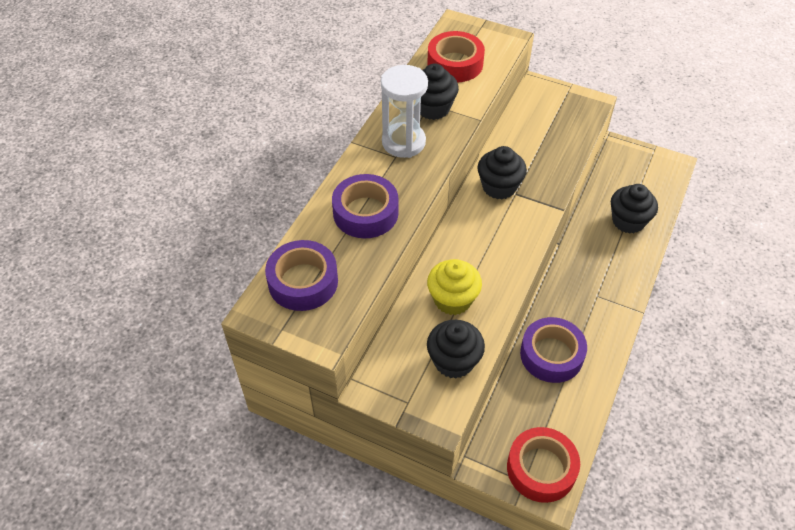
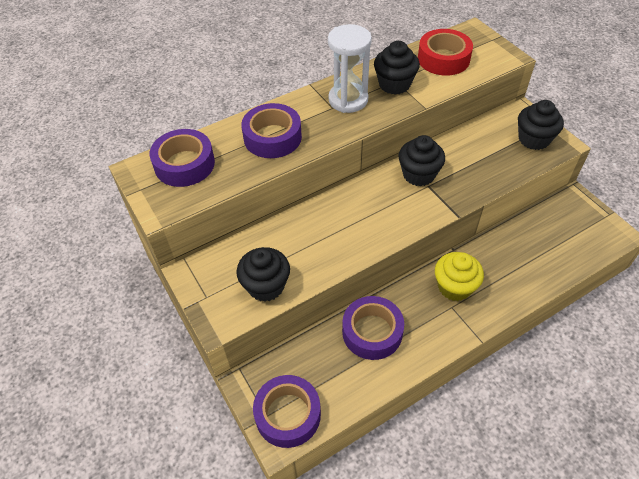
camera: 35 degrees right, 0 degrees up
yellow cupcake [427,259,482,315] -> yellow cupcake moved to [435,252,484,301]
red tape [507,427,580,503] -> purple tape [253,375,321,448]
black cupcake [611,184,658,233] -> black cupcake moved to [518,100,564,150]

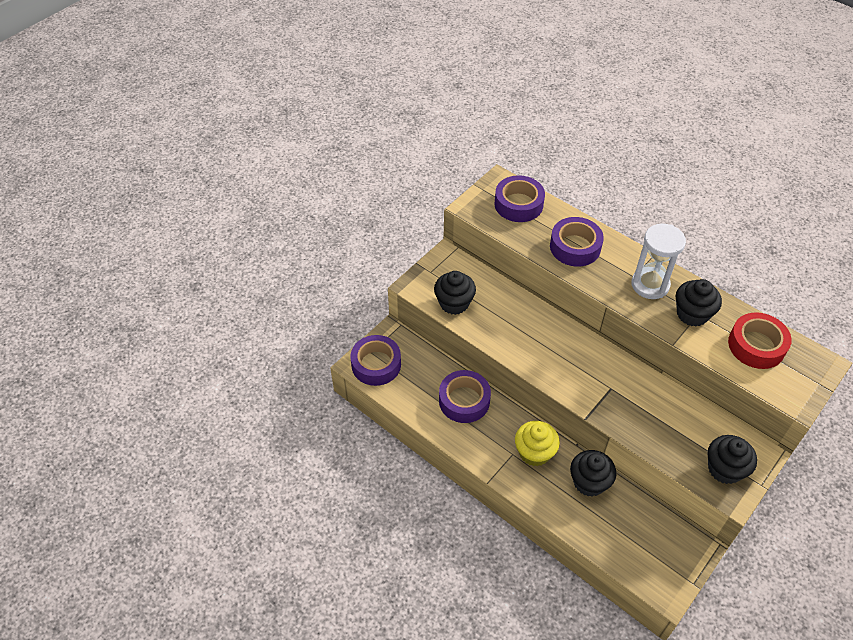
camera: 70 degrees right, 0 degrees up
black cupcake [398,135,445,186] -> black cupcake moved to [570,450,616,497]

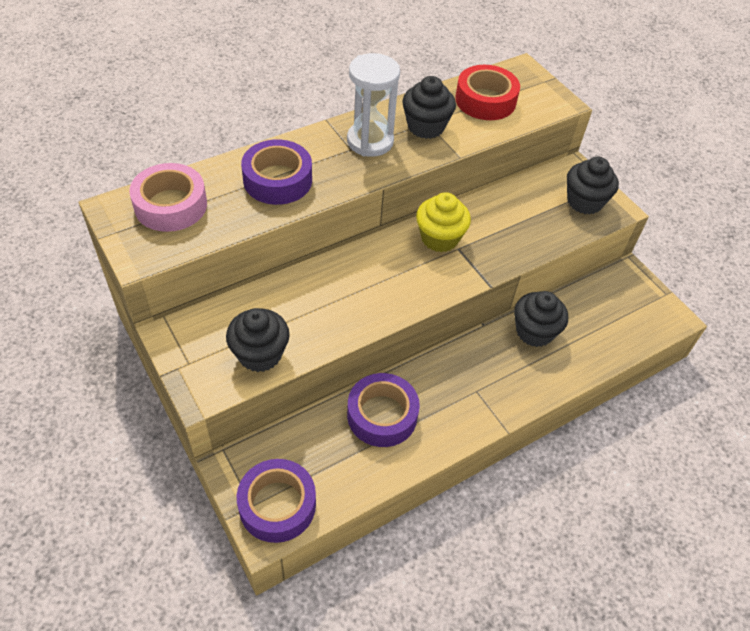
camera: 75 degrees left, 0 degrees up
purple tape [494,175,545,222] -> pink tape [129,163,207,232]
yellow cupcake [515,421,560,466] -> yellow cupcake moved to [416,192,471,252]

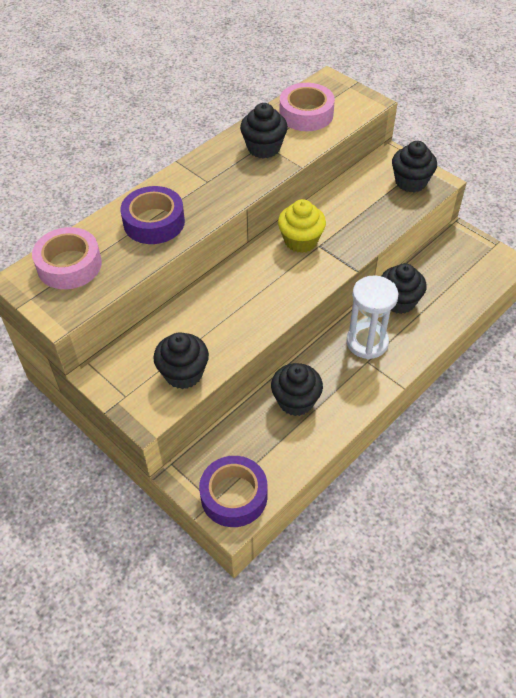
camera: 10 degrees left, 0 degrees up
white hourglass [347,53,400,157] -> white hourglass moved to [346,275,399,359]
purple tape [347,373,420,447] -> black cupcake [271,363,323,416]
red tape [455,65,520,120] -> pink tape [280,83,335,131]

